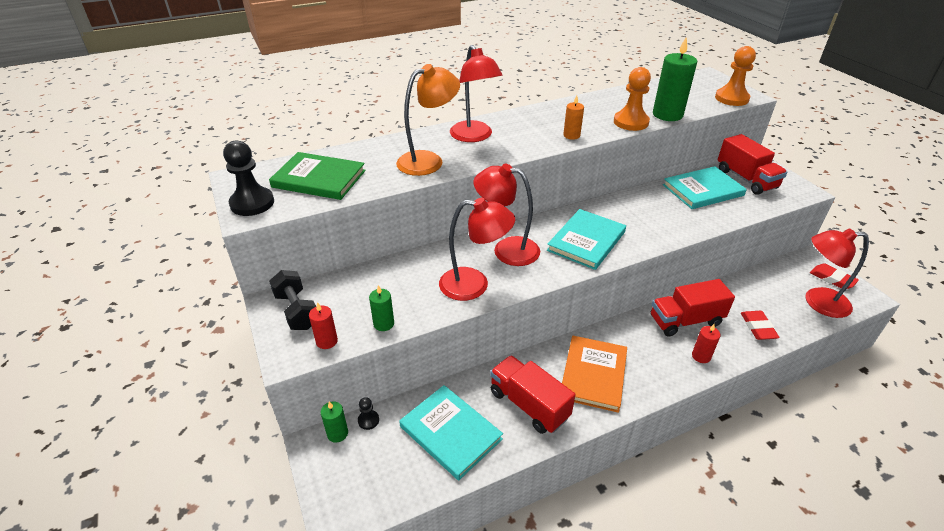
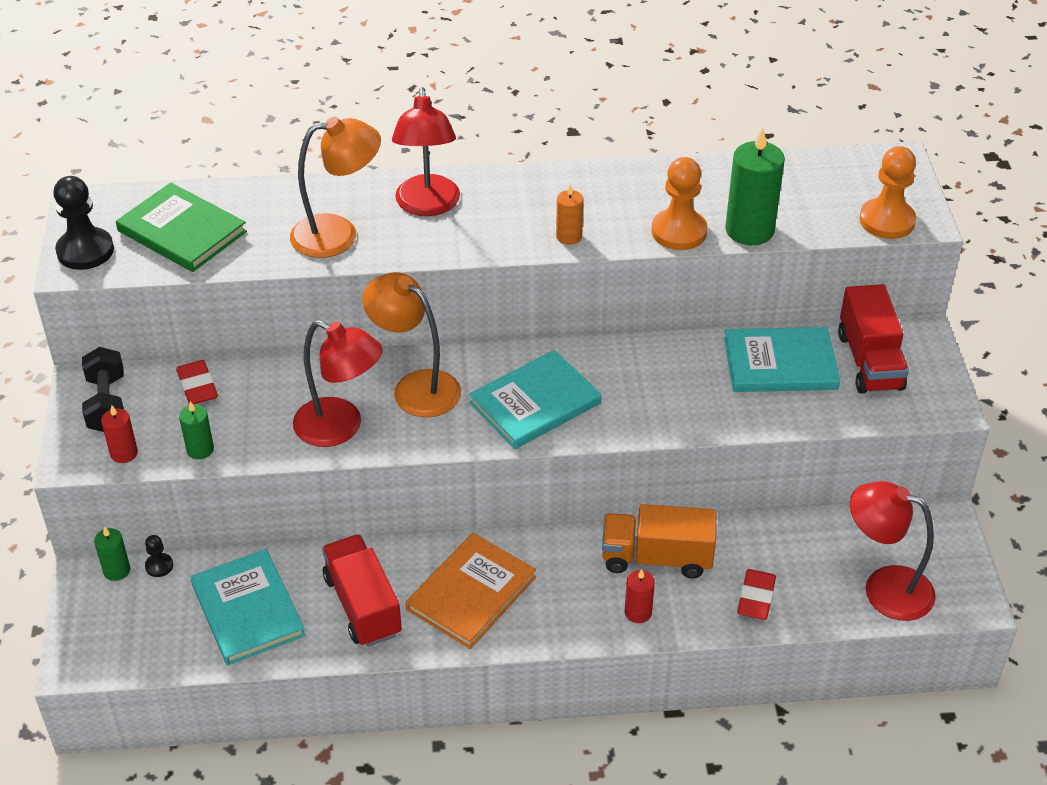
camera: 20 degrees right, 5 degrees up
red lamp [474,163,540,266] -> orange lamp [362,272,461,417]
red truck [651,279,735,337] -> orange truck [602,504,716,579]
red eraser [810,264,859,289] -> red eraser moved to [176,360,218,405]

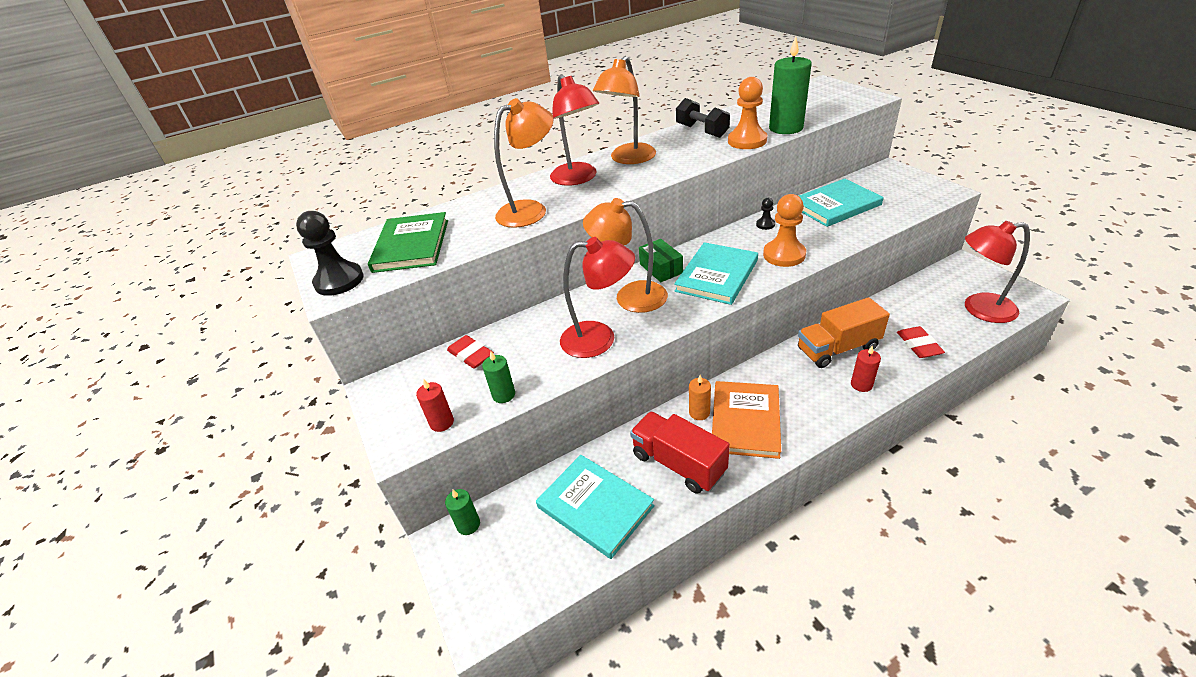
camera: 20 degrees left, 5 degrees down
black dumbbell [82,347,124,432] -> black dumbbell moved to [676,98,730,138]
green book [116,182,247,272] -> green book turned 75 degrees clockwise [368,212,448,273]
black pawn [145,535,173,577] -> black pawn moved to [756,198,775,230]
orange candle [556,183,583,245] -> orange candle moved to [689,375,711,420]
red truck [838,284,909,394] -> none
orange pawn [859,146,916,239] -> orange pawn moved to [763,194,806,267]
none -> orange lamp [593,56,656,164]
none -> green box [639,239,683,282]

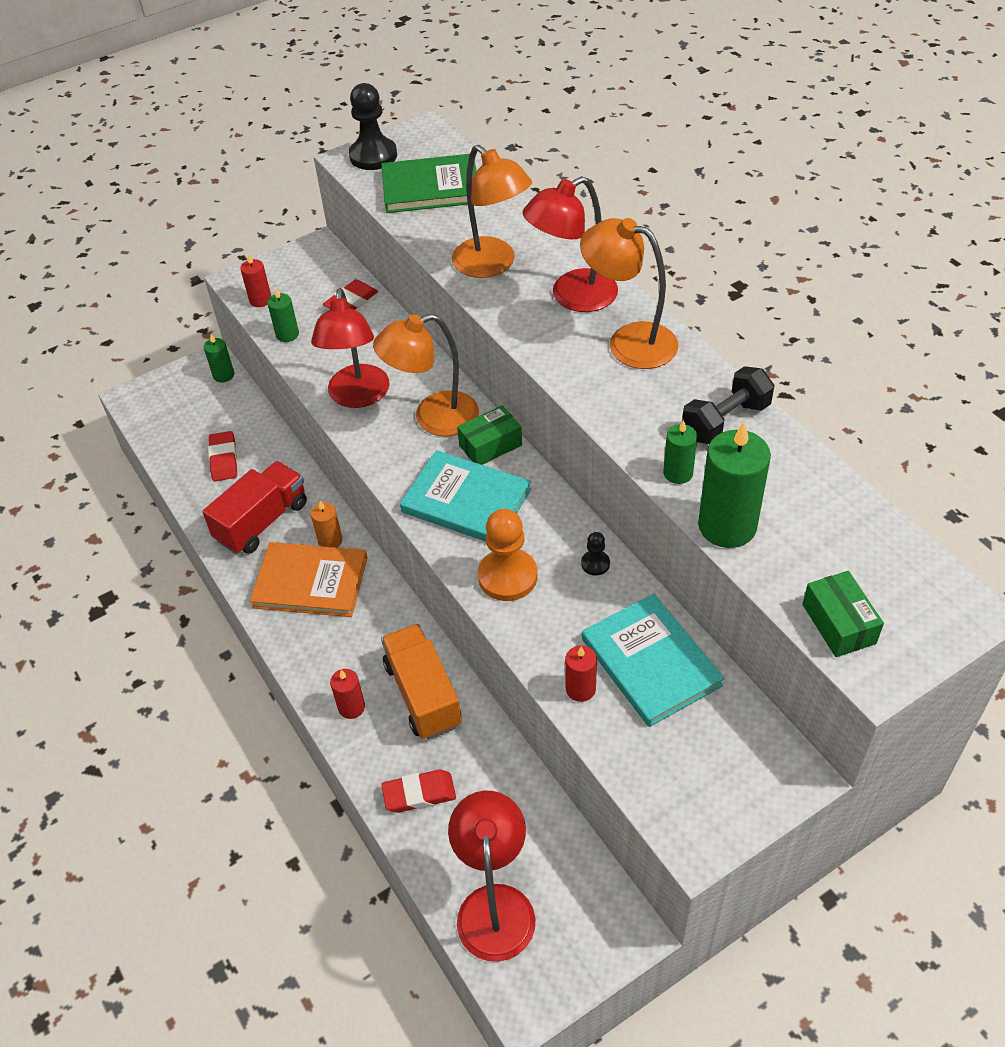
camera: 85 degrees right, 10 degrees up
turquoise book [536,455,655,559] -> red eraser [208,431,237,481]
orange lamp [583,198,668,313] -> orange lamp turned 120 degrees counterclockwise [373,314,479,436]
orange pawn [728,77,767,149] -> green candle [663,420,697,484]
none -> red candle [565,645,597,702]
none -> green box [802,571,884,657]

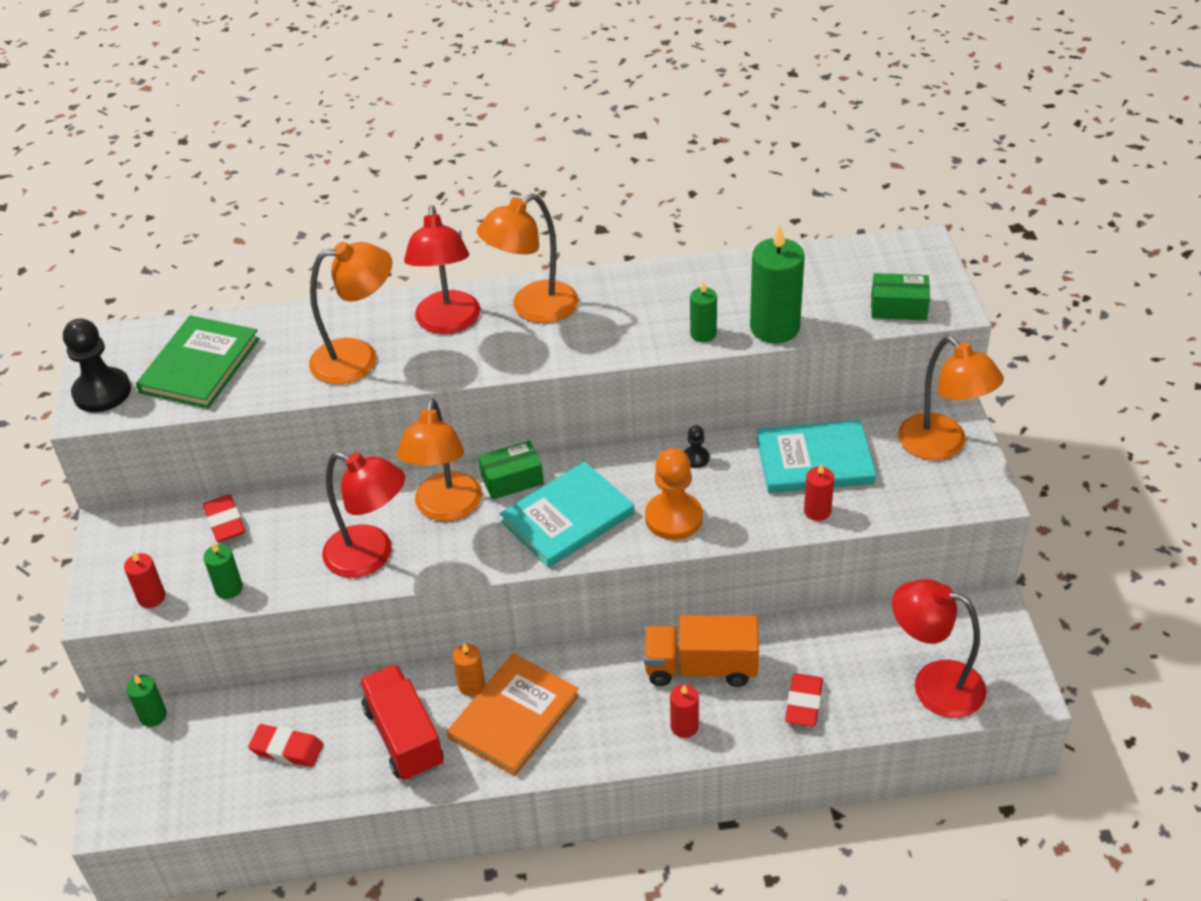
camera: 65 degrees left, 5 degrees down
green box [457,405,522,465] -> green box turned 75 degrees clockwise [478,441,544,500]
black dumbbell [682,366,775,444] -> none
none -> orange lamp [898,336,1004,460]

